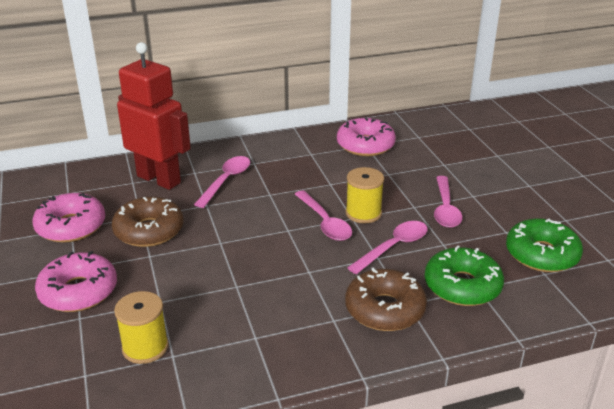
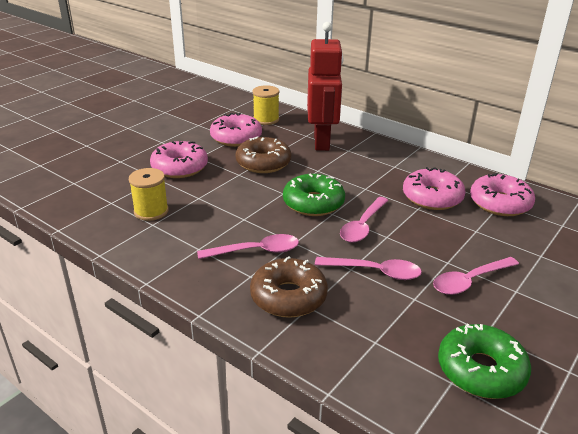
camera: 55 degrees right, 0 degrees up
pink spoon [194,156,250,208] -> pink spoon moved to [197,234,299,259]
yellow spool [346,167,384,223] -> yellow spool moved to [253,85,279,125]
green donut [425,246,504,306] -> green donut moved to [283,174,345,216]
none -> pink donut [403,167,466,210]

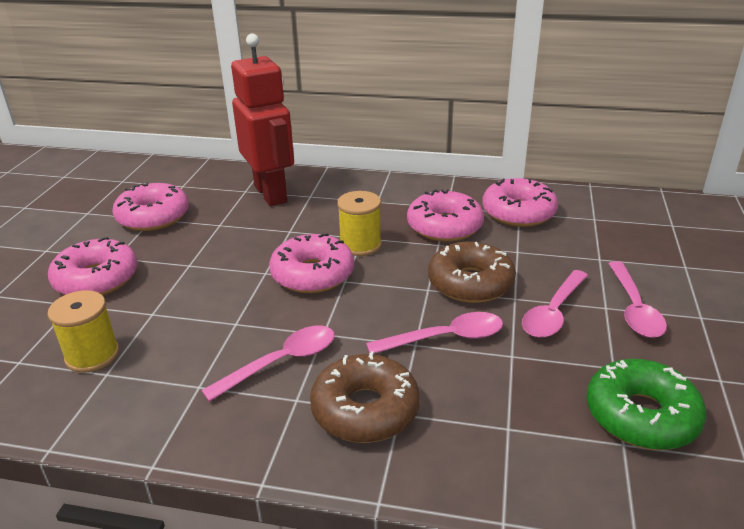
camera: 25 degrees left, 0 degrees up
brown donut [235,136,292,173] -> brown donut moved to [428,241,516,303]
yellow spool [253,85,279,125] -> yellow spool moved to [337,191,382,256]
green donut [283,174,345,216] -> pink donut [269,233,354,293]
pink spoon [340,197,388,243] -> pink spoon moved to [608,261,667,338]

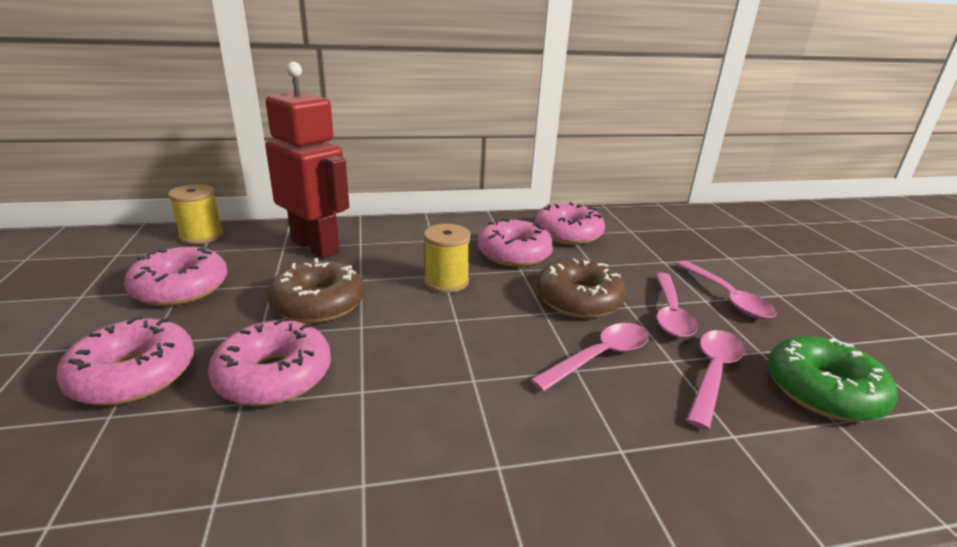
camera: 25 degrees left, 5 degrees down
yellow spool [48,290,119,373] -> yellow spool moved to [168,184,223,244]
pink spoon [201,325,335,402] -> pink spoon moved to [686,330,744,430]
pink donut [269,233,354,293] -> pink donut moved to [208,318,331,406]
brown donut [310,351,420,443] -> brown donut moved to [267,258,365,323]

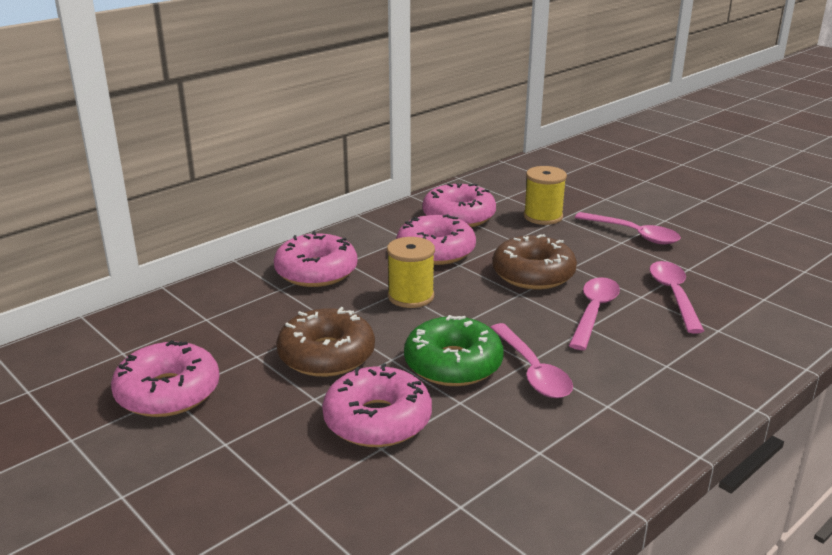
camera: 30 degrees left, 0 degrees up
pink donut [56,316,194,406] -> pink donut moved to [274,231,357,287]
yellow spool [168,184,223,244] -> yellow spool moved to [524,166,567,225]
red robot [265,62,349,258] -> none
pink spoon [656,273,698,338] -> pink spoon moved to [490,323,573,398]
green donut [768,336,898,421] -> green donut moved to [404,315,504,386]

